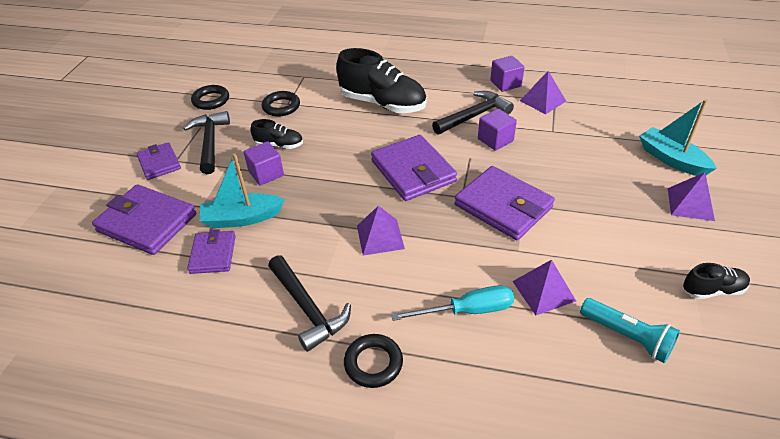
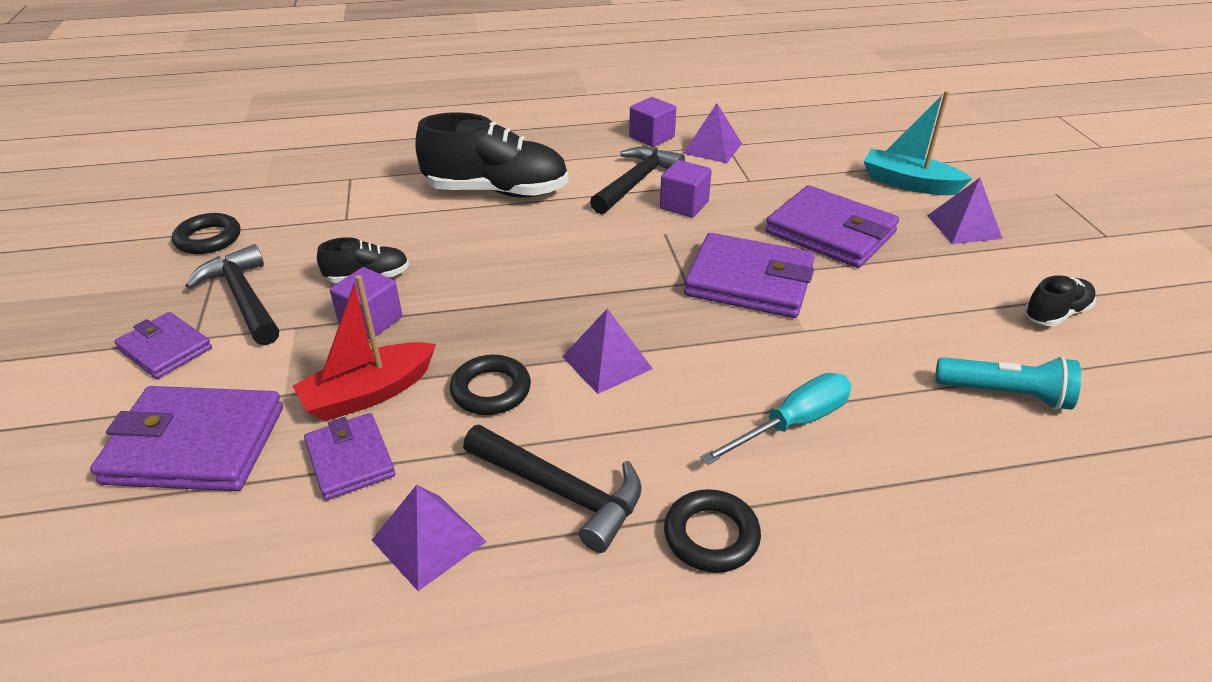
camera: 25 degrees left, 5 degrees down
turquoise boat [200,153,285,228] -> red boat [292,275,436,421]
black ring [262,91,300,117] -> black ring moved to [450,355,531,415]
purple wallet [371,135,457,201] -> purple wallet moved to [765,185,899,268]
purple pyramid [512,260,576,315] -> purple pyramid moved to [372,485,487,591]

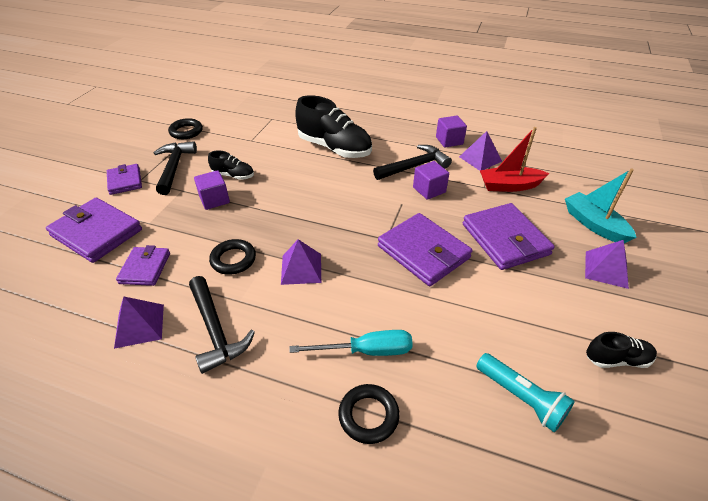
camera: 30 degrees right, 5 degrees up
red boat [292,275,436,421] -> red boat moved to [480,127,549,192]
black ring [664,489,761,573] -> black ring moved to [338,384,400,444]

